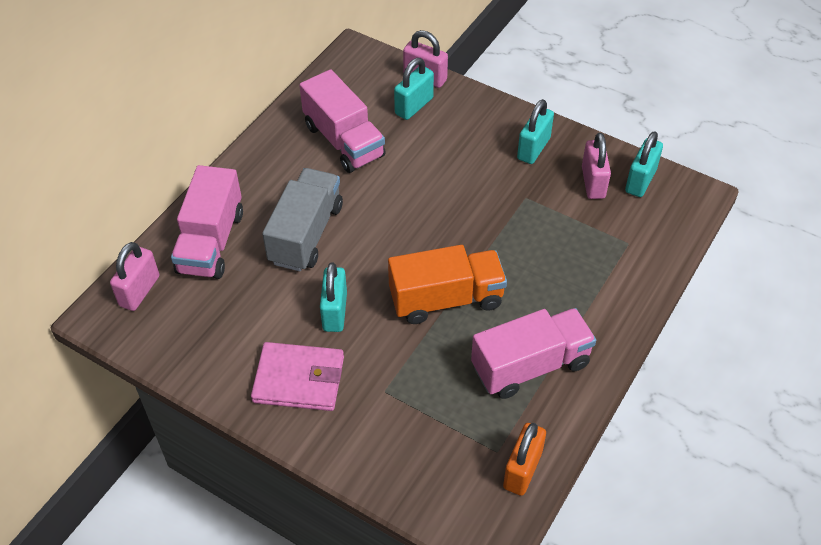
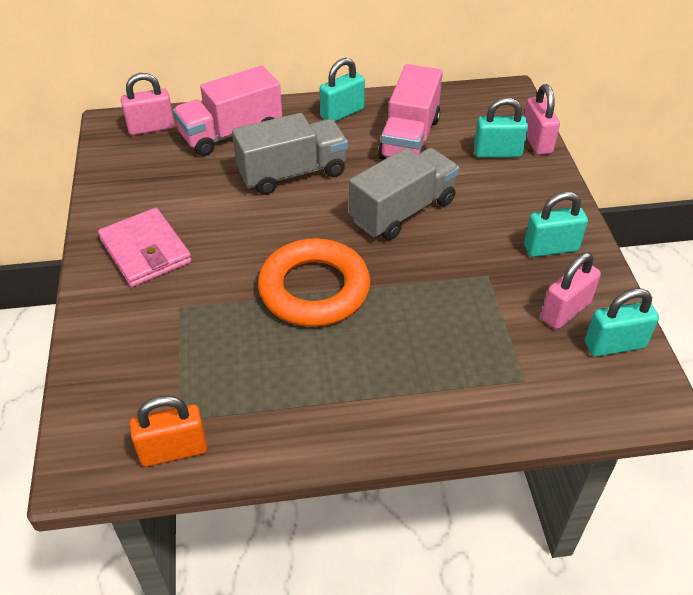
camera: 50 degrees right, 5 degrees down
turquoise padlock [320,262,347,332] -> turquoise padlock moved to [320,58,365,122]
orange truck [388,245,507,324] -> orange ring [258,238,370,327]
pink truck [471,308,596,399] -> none
none -> grey truck [349,148,459,240]

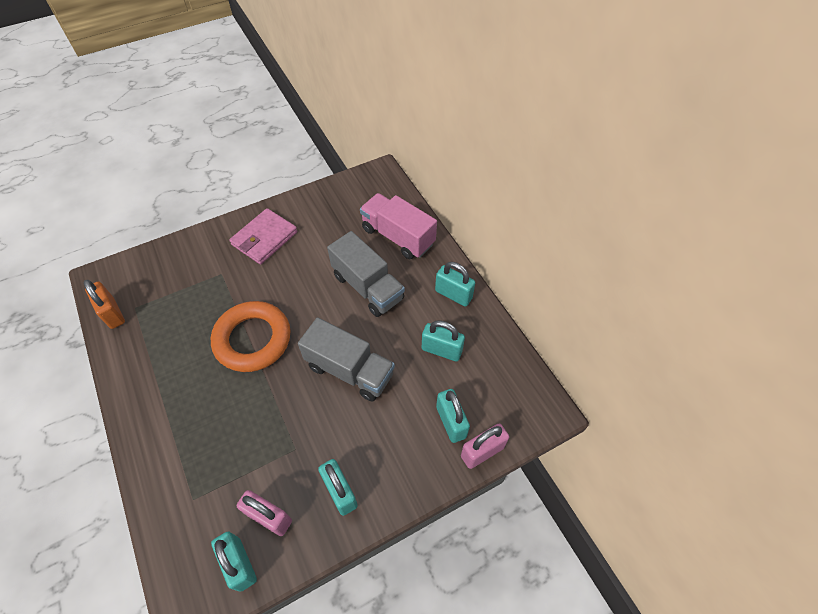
camera: 70 degrees right, 10 degrees up
pink padlock [121,73,175,135] -> none
pink truck [378,64,443,160] -> turquoise padlock [422,320,465,362]

